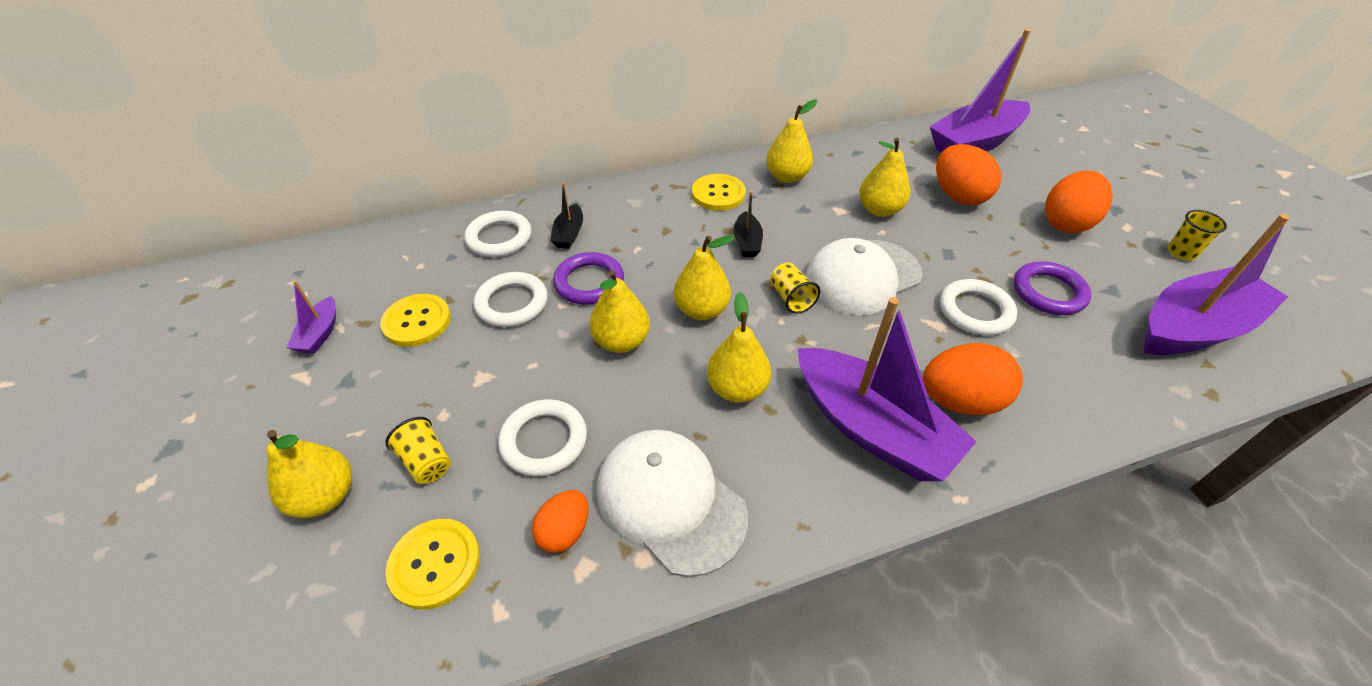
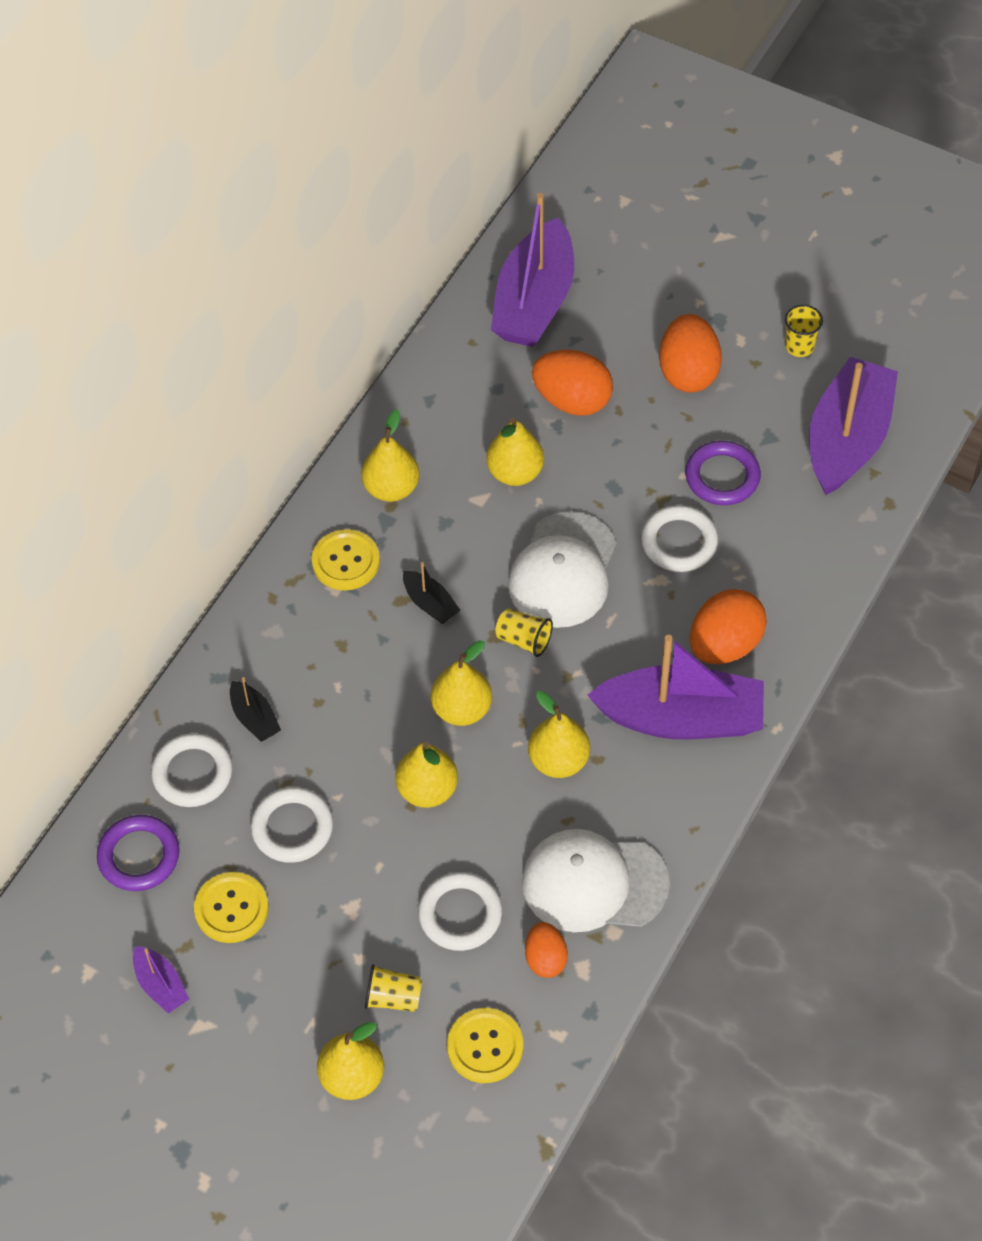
camera: 40 degrees left, 10 degrees up
purple ring [553,252,624,304] -> purple ring moved to [97,815,180,891]

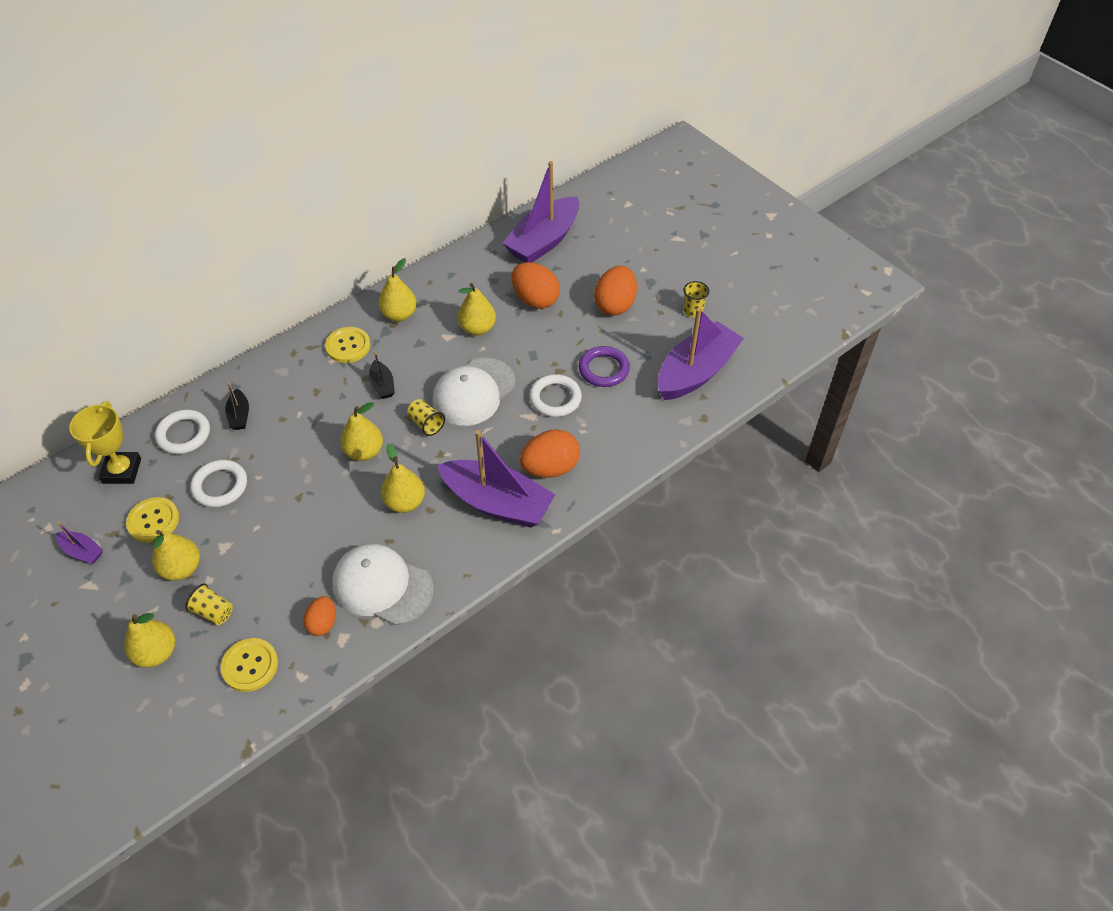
camera: 20 degrees right, 5 degrees down
purple ring [97,815,180,891] -> yellow trophy [69,401,141,484]
purple boat [133,946,189,1013] -> purple boat turned 45 degrees counterclockwise [56,522,103,564]
yellow pear [395,742,458,808] -> yellow pear moved to [152,530,200,580]
white ring [418,872,502,951] -> none

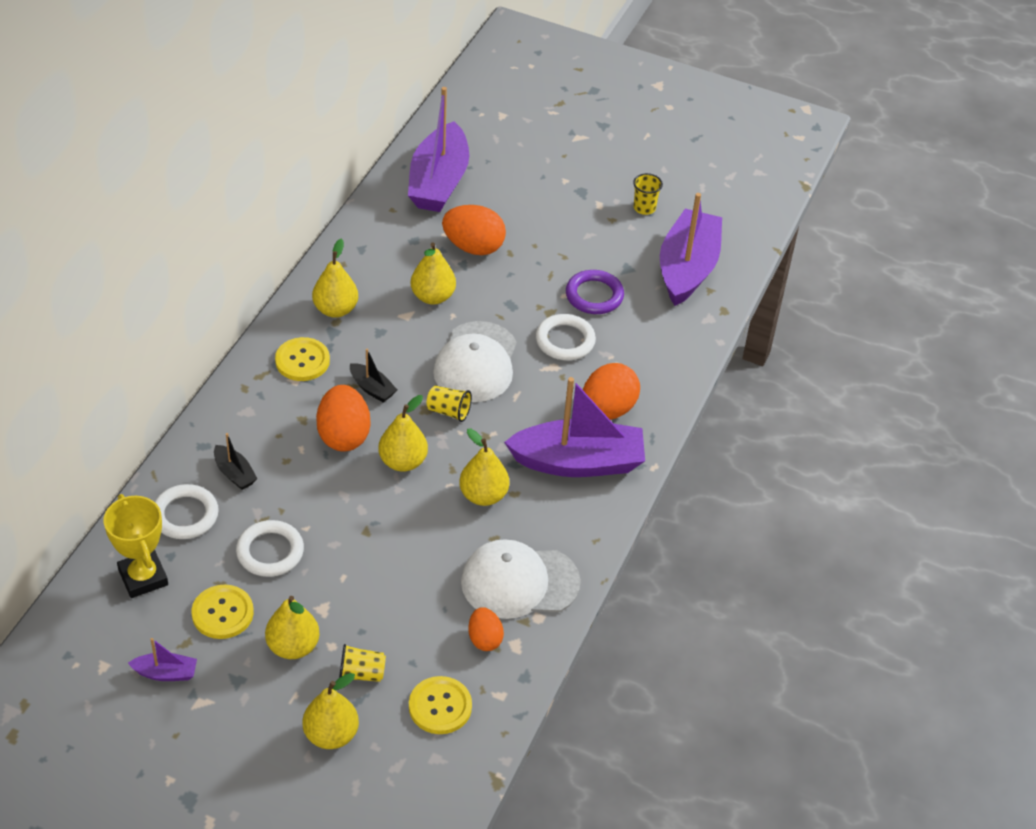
camera: 30 degrees left, 5 degrees down
orange egg [594,266,637,316] -> orange egg moved to [316,385,370,452]

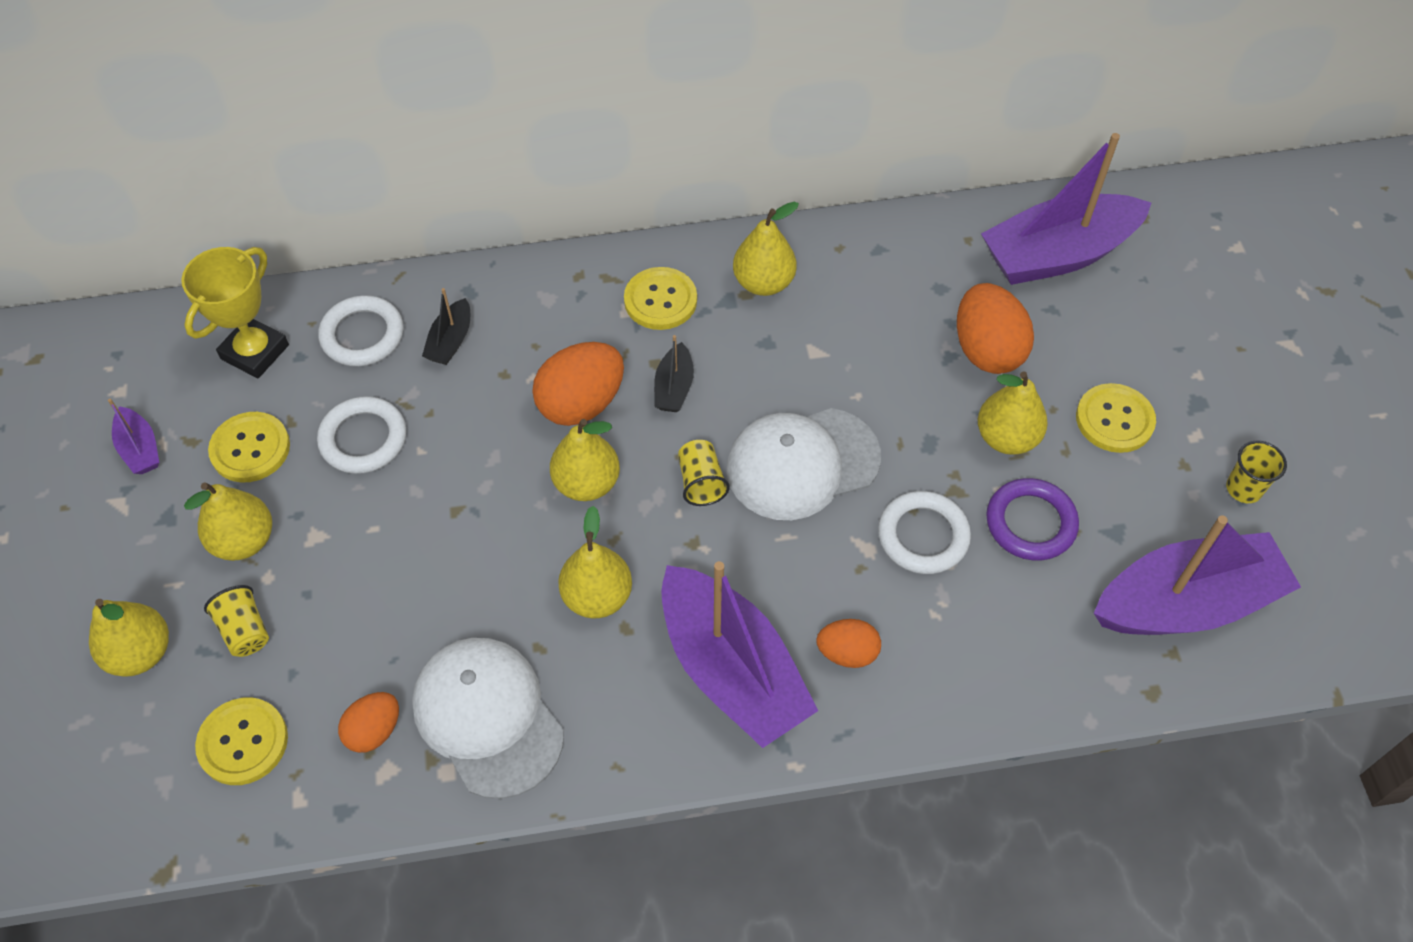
camera: 60 degrees right, 10 degrees up
yellow pear [411,242,456,305] -> yellow pear moved to [978,371,1048,455]
orange egg [583,363,640,420] -> orange egg [816,619,881,668], size x0.59
none -> yellow button [1076,383,1156,453]

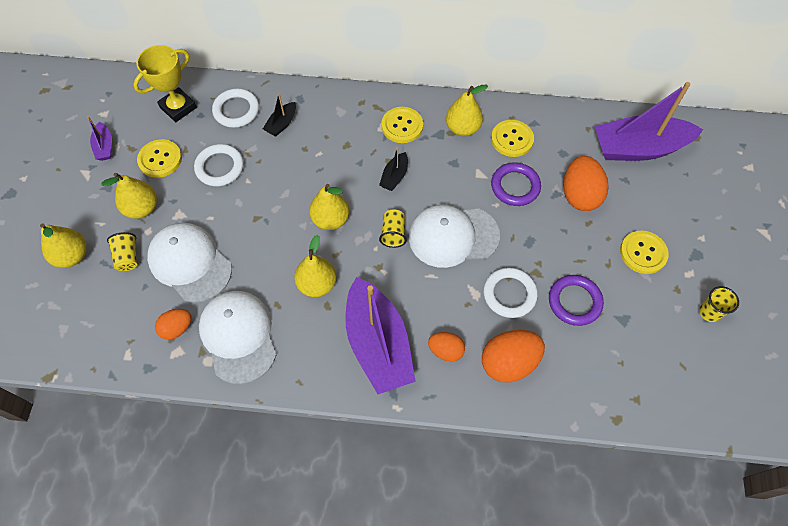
camera: 15 degrees right, 5 degrees up
yellow button [195,698,288,785] -> yellow button moved to [491,120,534,157]
orange egg [532,342,624,426] -> orange egg moved to [482,330,545,383]
yellow pear [978,371,1048,455] -> none
purple boat [1094,516,1301,635] -> none
none -> white cap [147,223,232,303]
none -> purple ring [491,162,541,206]

